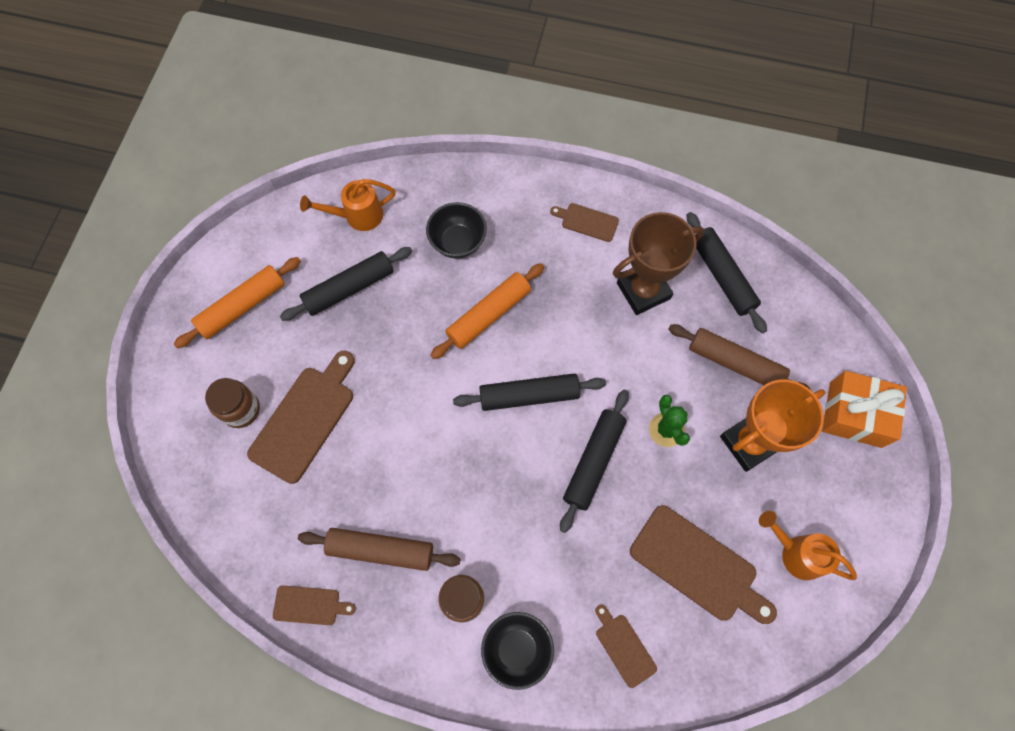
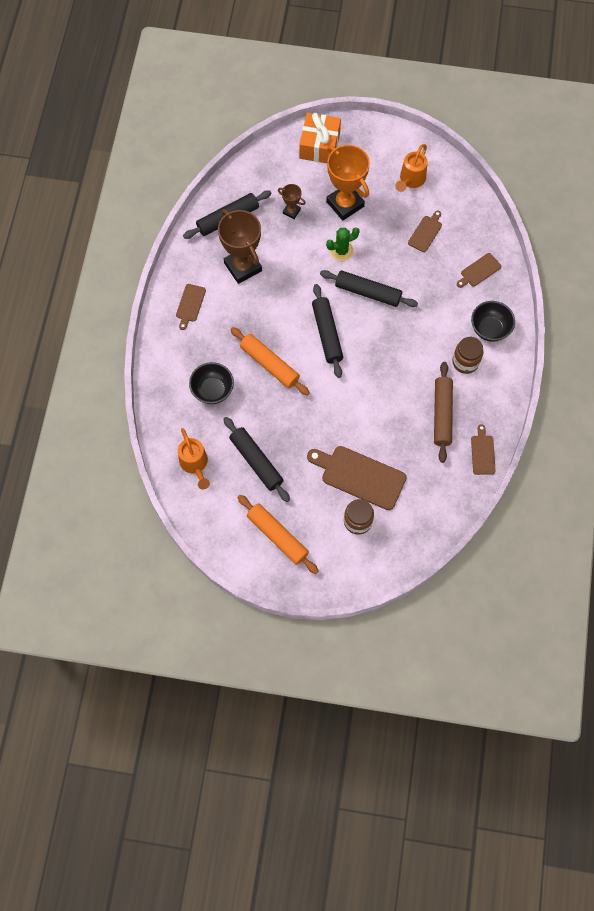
camera: 95 degrees left, 0 degrees up
brown cutting board [630,505,777,624] -> brown cutting board [408,211,442,252], size x0.53
brown rolling pin [668,324,812,391] -> brown trophy [278,184,306,219]

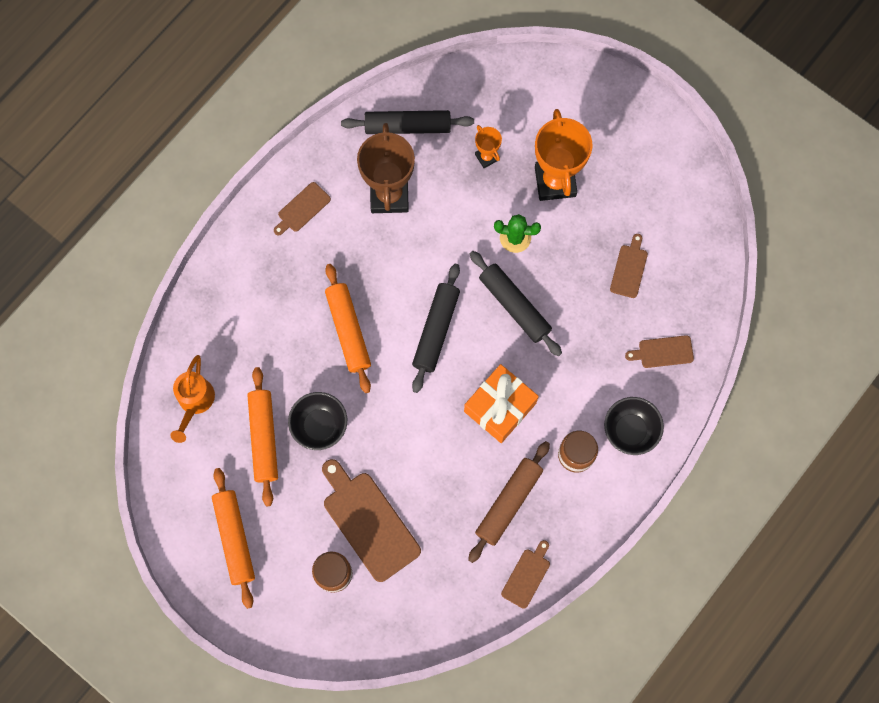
camera: 30 degrees right, 5 degrees up
black bowl [189,362,234,404] -> black bowl moved to [288,392,347,450]
black rolling pin [223,417,290,502] -> orange rolling pin [247,367,278,506]
brown trophy [278,184,306,219] -> orange trophy [475,125,502,168]
orange gift [299,113,341,163] -> orange gift moved to [464,364,539,443]
orange watering can [395,144,428,192] -> none
brown cutting board [408,211,442,252] -> brown cutting board turned 45 degrees counterclockwise [610,234,648,298]

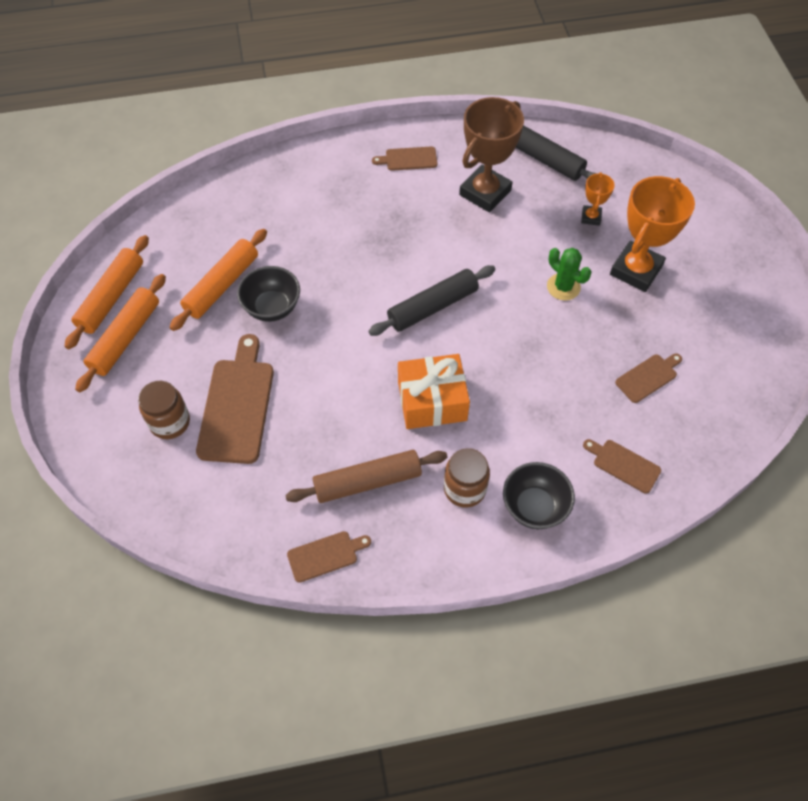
camera: 40 degrees right, 15 degrees down
orange watering can [170,355,215,443] -> none
orange rolling pin [325,264,371,393] -> orange rolling pin moved to [64,235,149,349]
black rolling pin [470,251,562,356] -> none

